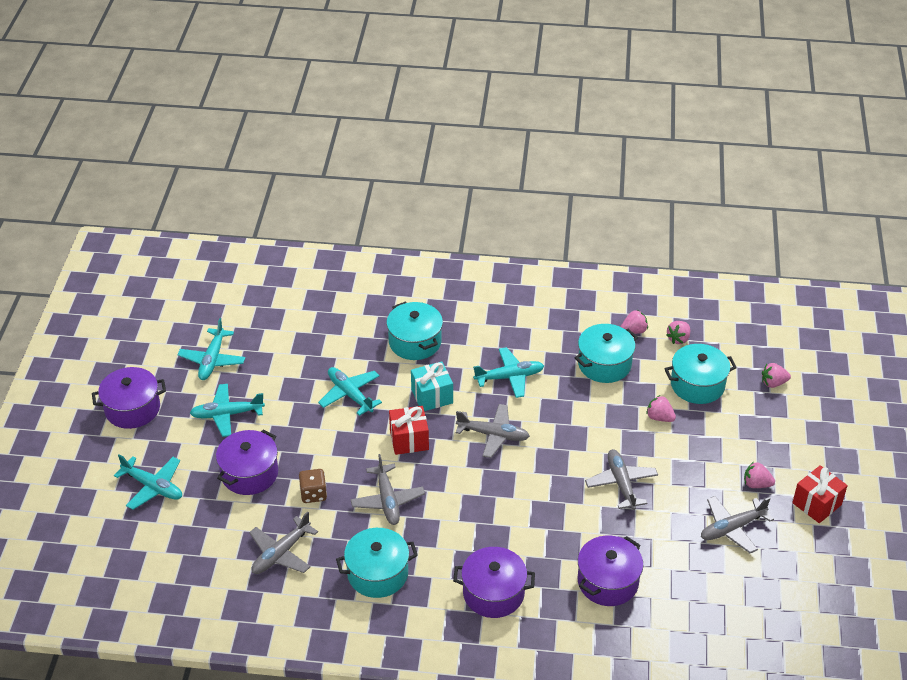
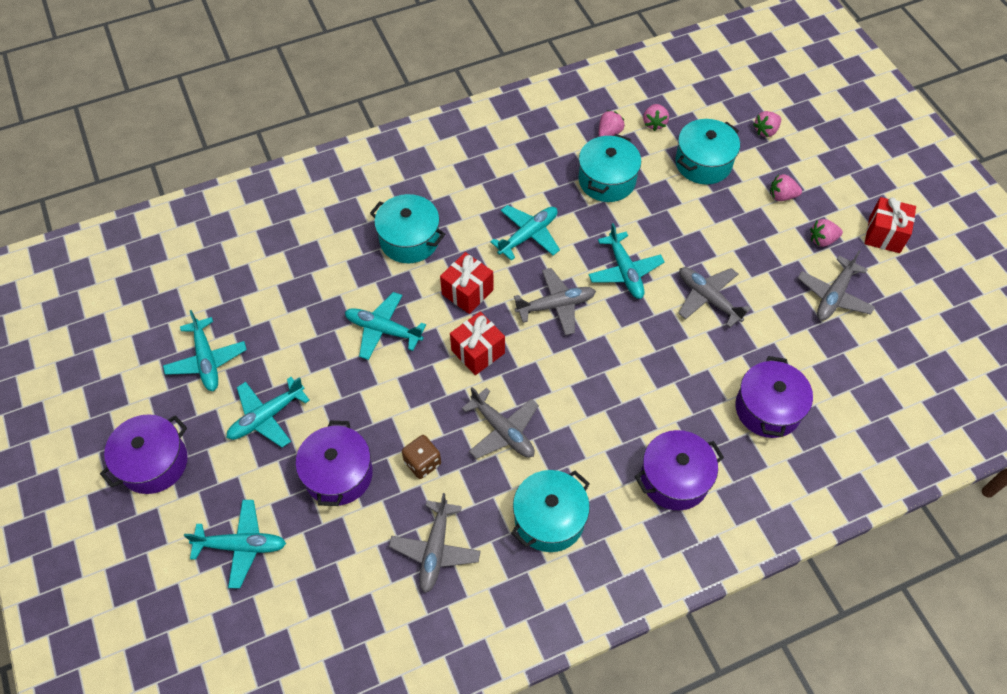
camera: 30 degrees left, 15 degrees up
turquoise gift [411,361,453,411] -> red gift [440,252,494,314]
pink strawberry [646,395,676,422] -> pink strawberry moved to [770,174,802,201]
none -> turquoise plane [588,223,664,299]

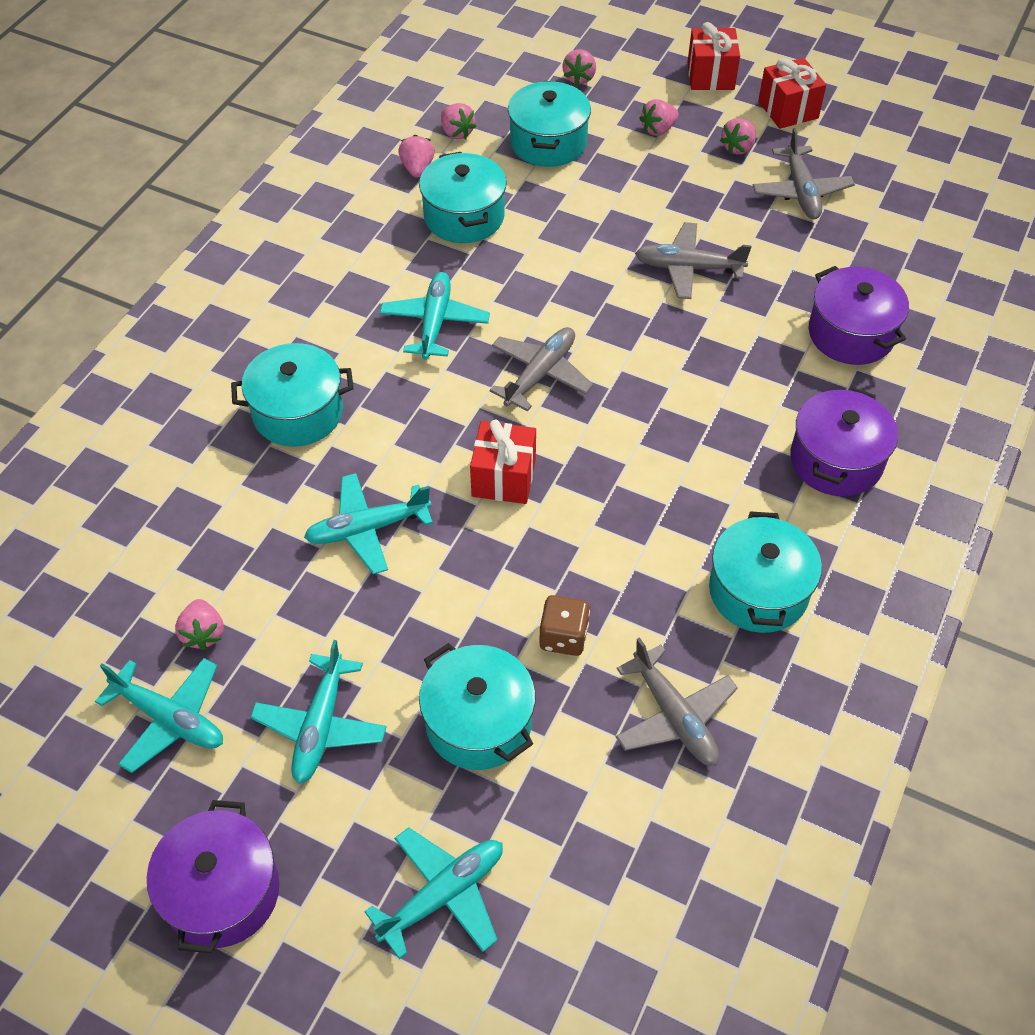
camera: 40 degrees left, 5 degrees down
purple pot [296,421,373,506] -> turquoise pot [419,643,536,770]
red gift [440,252,494,314] -> red gift moved to [688,22,740,90]
grey plane [462,387,539,459] -> none
turquoise plane [588,223,664,299] -> none
none -> pink strawberry [175,599,224,650]

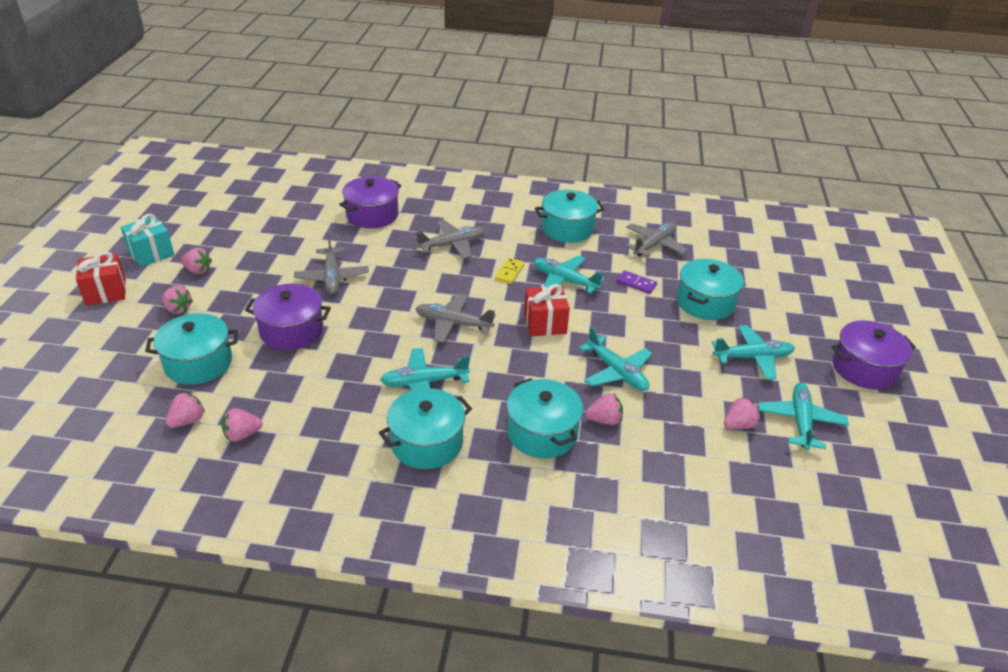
camera: 110 degrees left, 15 degrees down
turquoise plane [364,827,503,959] -> turquoise plane moved to [534,256,605,294]
turquoise pot [419,152,506,243] -> turquoise pot moved to [379,388,472,469]
brown dice [539,595,590,656] -> purple domino [617,270,657,294]
pink strawberry [562,49,596,85] -> pink strawberry moved to [585,393,623,425]
grey plane [753,128,855,219] -> grey plane moved to [415,220,485,259]
red gift [758,58,826,129] -> turquoise gift [121,214,174,267]
purple pot [790,387,898,496] -> purple pot moved to [245,284,331,350]
none -> yellow domino [495,258,525,284]

